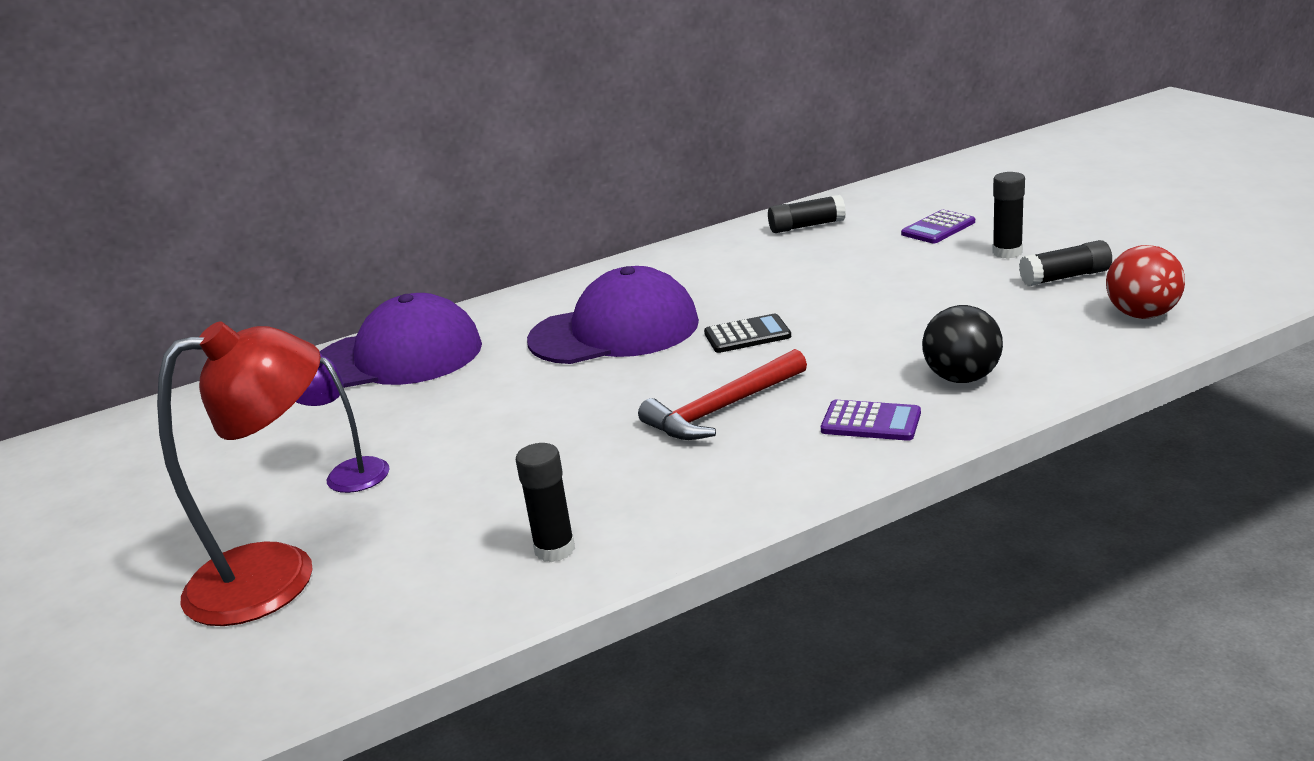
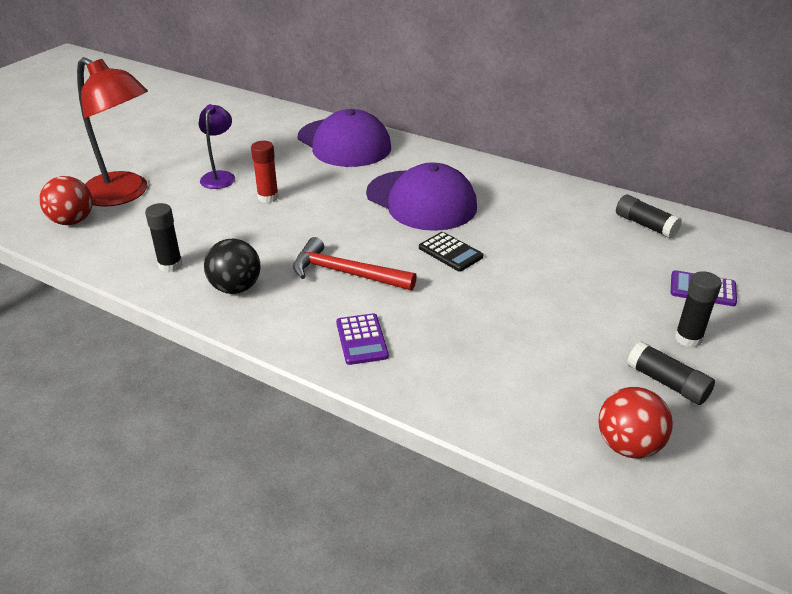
camera: 55 degrees right, 10 degrees up
black ball [922,305,1003,383] -> black ball moved to [204,238,261,294]
none -> red ball [39,176,93,225]
none -> red glue stick [251,141,279,203]

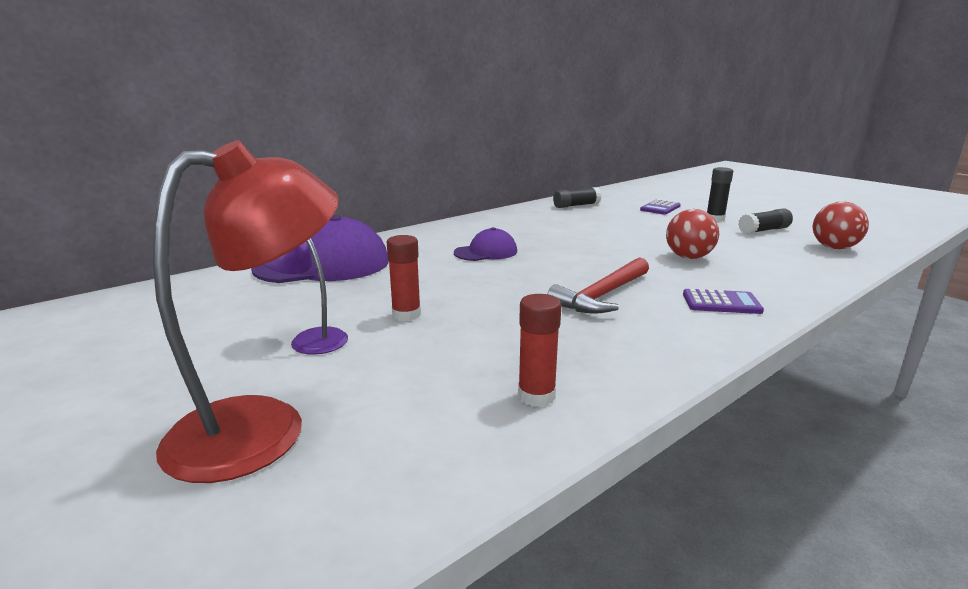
camera: 70 degrees left, 15 degrees down
red ball [39,176,93,225] -> red ball moved to [666,209,719,259]
black glue stick [145,203,183,272] -> red glue stick [518,294,562,407]
black ball [204,238,261,294] -> none
purple cap [366,162,477,231] -> purple cap [454,227,517,261], size x0.53
black calculator [419,232,483,272] -> none

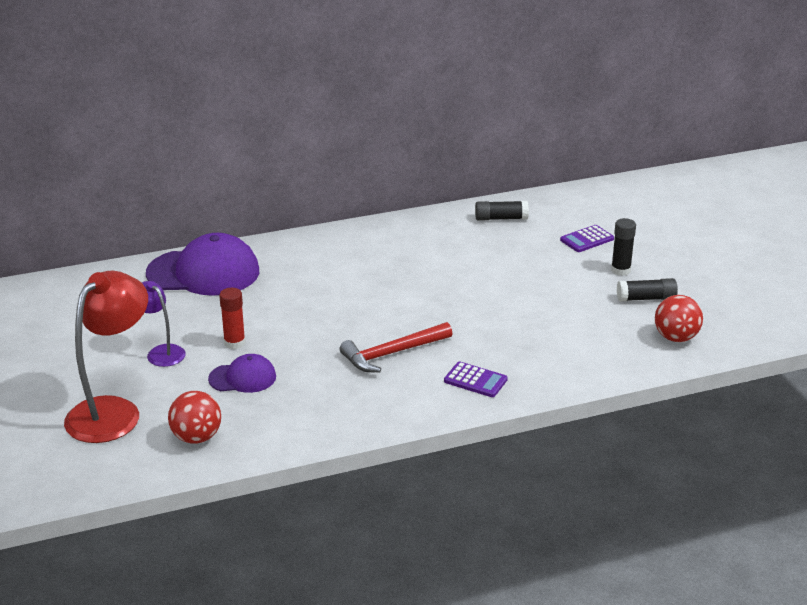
camera: 20 degrees right, 10 degrees up
red lamp [153,140,339,483] -> red lamp turned 45 degrees counterclockwise [64,271,148,443]
purple cap [454,227,517,261] -> purple cap moved to [208,354,276,393]
red glue stick [518,294,562,407] -> none
red ball [666,209,719,259] -> red ball moved to [168,391,221,444]

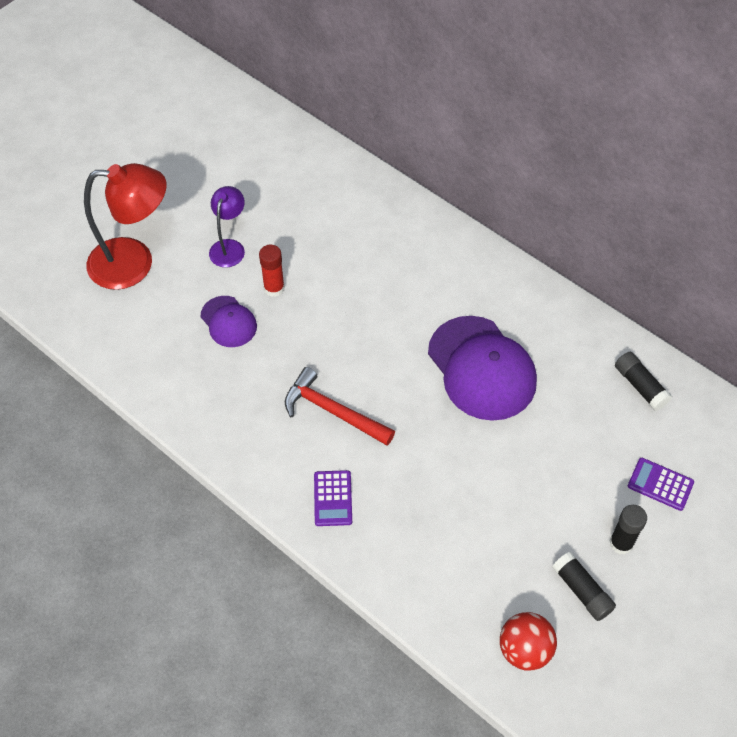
camera: 60 degrees right, 25 degrees up
purple cap [146,233,259,296] -> purple cap moved to [428,316,537,421]
red ball [168,391,221,444] -> none

